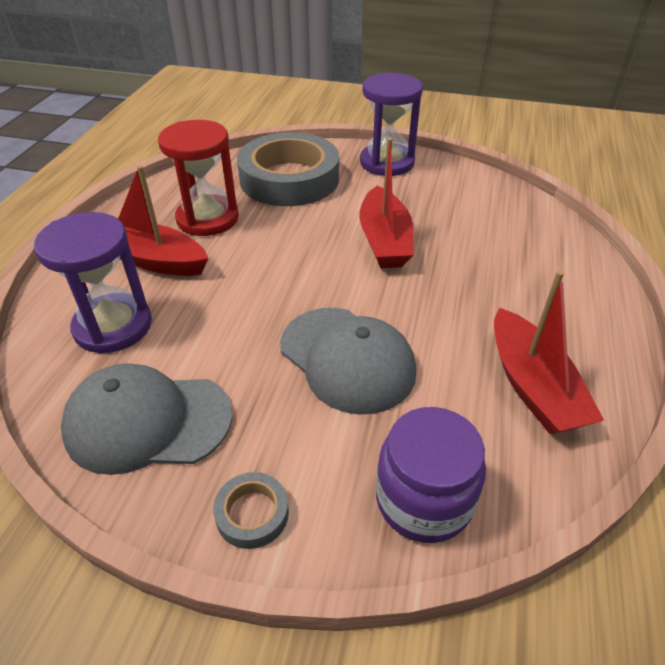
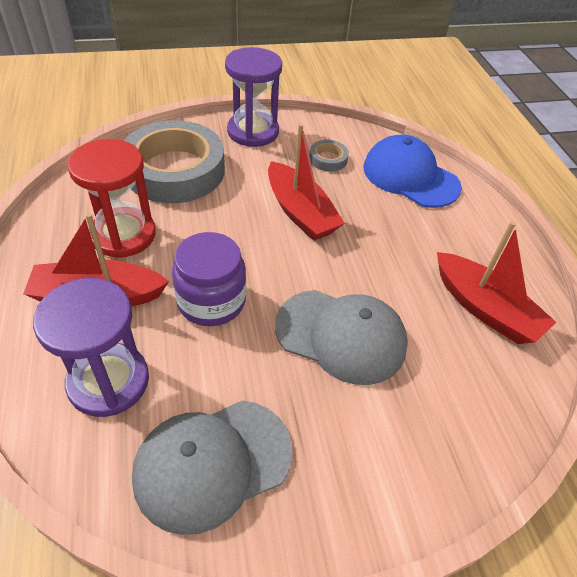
camera: 30 degrees left, 5 degrees up
grey tape [213,472,289,549] -> grey tape moved to [309,140,349,172]
purple jar [376,407,486,543] -> purple jar moved to [172,232,246,326]
none -> blue cap [364,135,462,208]

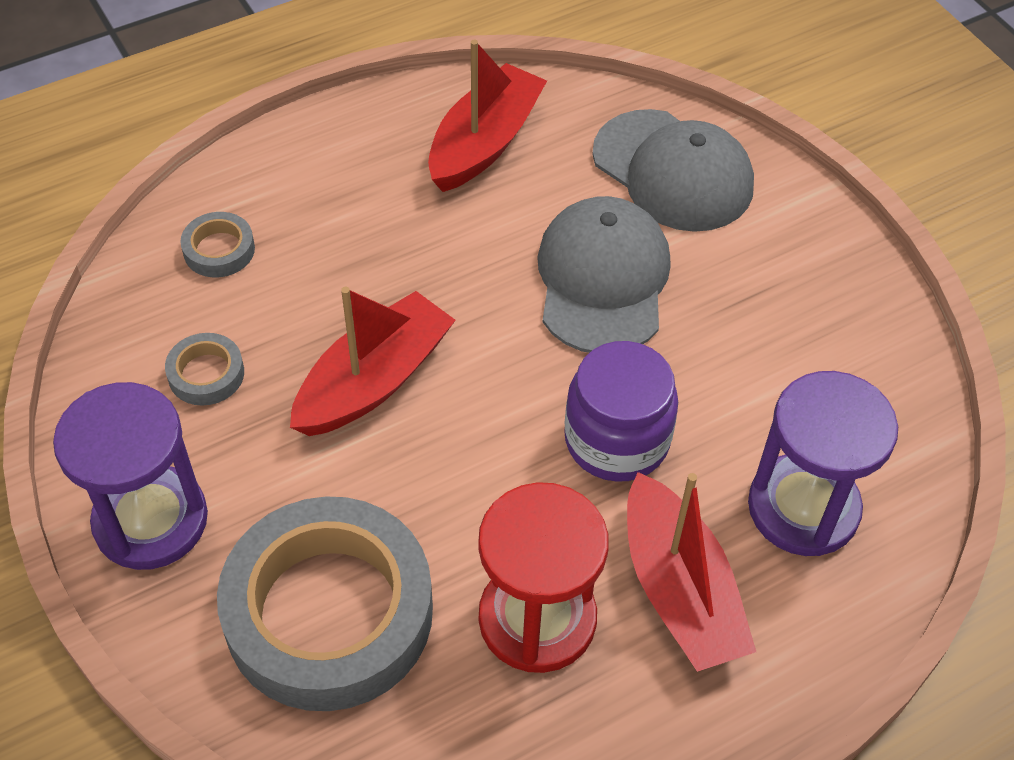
camera: 105 degrees left, 5 degrees up
grey cap [132,401,293,535] -> grey cap moved to [592,109,754,232]
blue cap [364,135,462,208] -> grey tape [180,212,255,277]

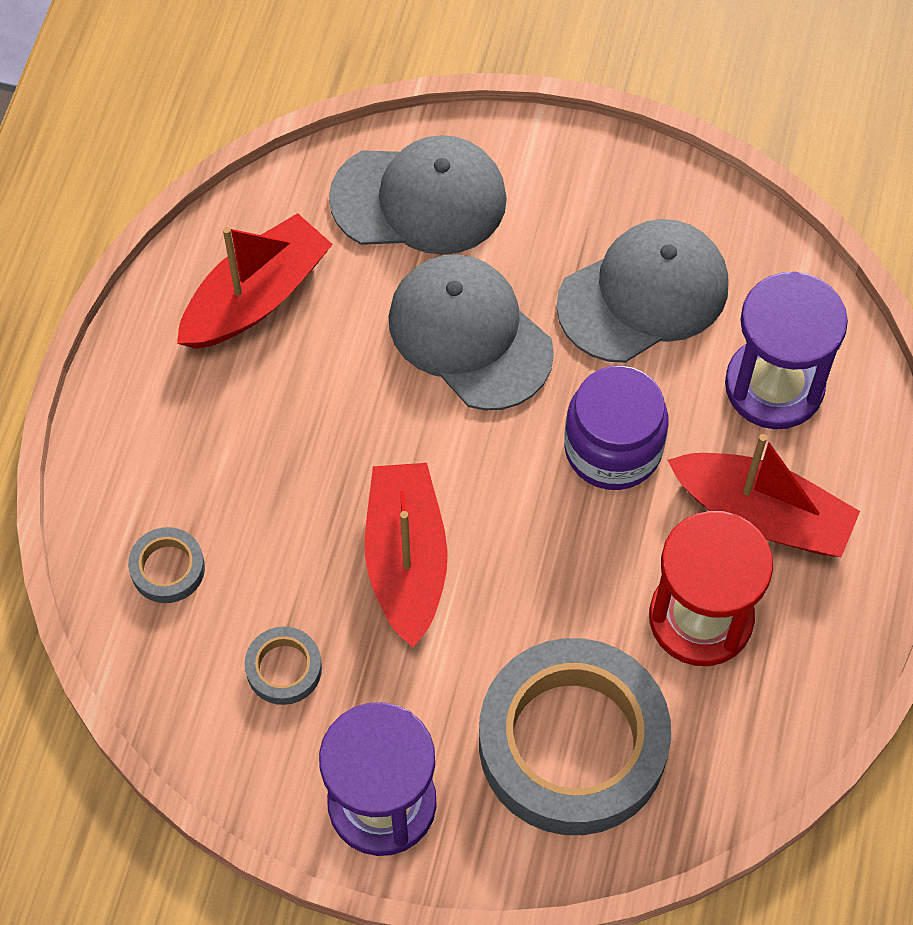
camera: 45 degrees left, 10 degrees up
red boat [428,40,547,192] -> red boat turned 60 degrees clockwise [177,213,333,349]
none -> grey cap [556,219,729,363]

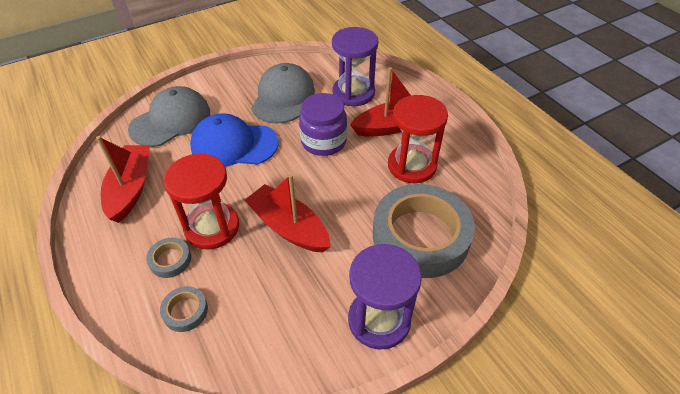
camera: 45 degrees left, 15 degrees down
grey tape [245,626,322,705] -> grey tape moved to [146,238,191,278]
grey cap [389,254,554,411] -> blue cap [190,113,278,167]
none -> red hourglass [164,154,239,250]

